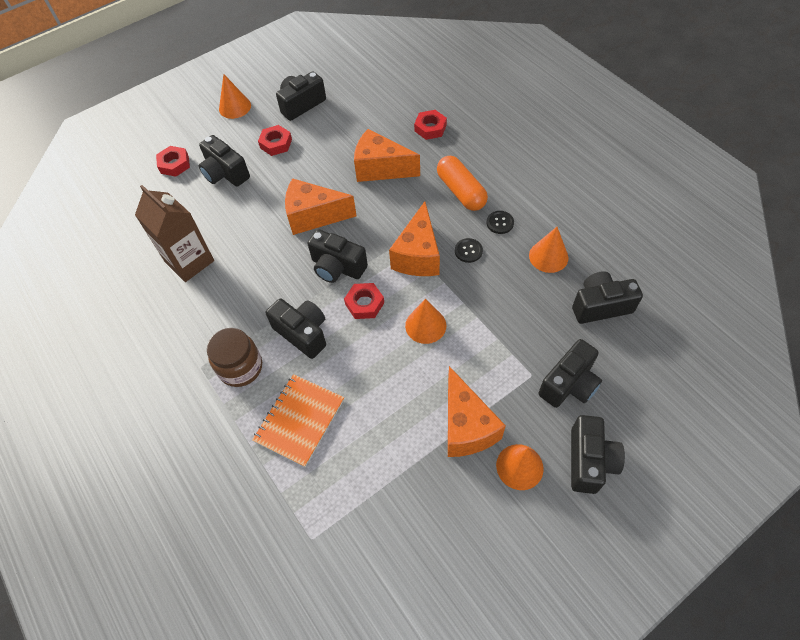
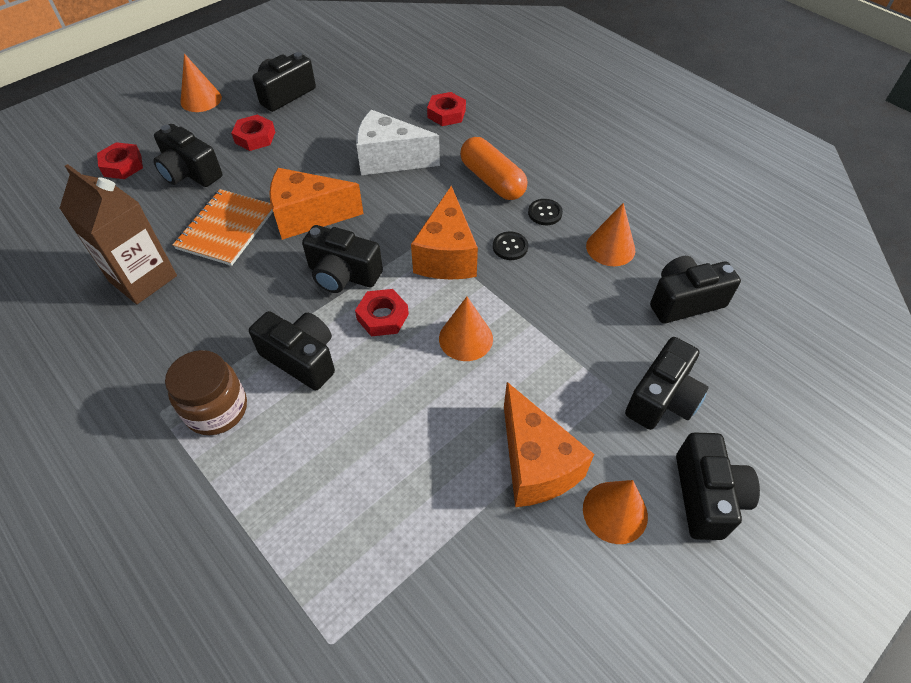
camera: 10 degrees left, 5 degrees down
orange notebook [252,374,344,467] -> orange notebook moved to [172,189,273,266]
orange cheese [354,129,420,182] -> white cheese [356,110,440,175]

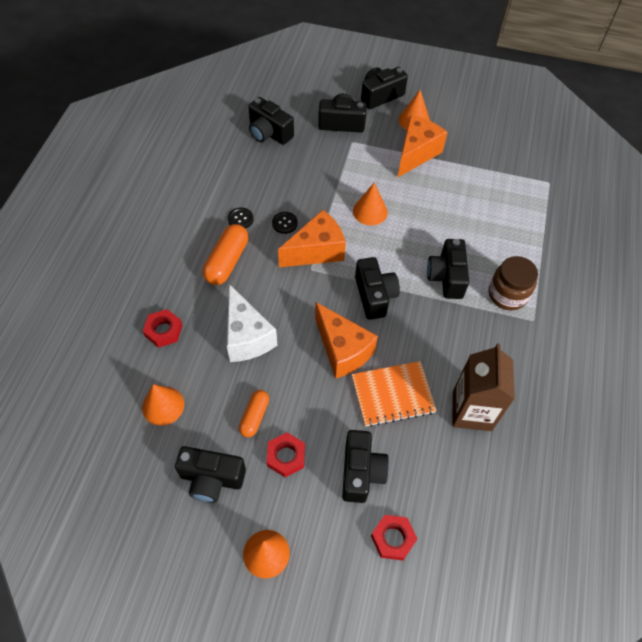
camera: 125 degrees left, 5 degrees up
red nut [355,289,409,337] -> none
orange cone [586,203,635,266] -> orange cone moved to [142,384,184,426]
none -> orange capsule [239,390,269,437]

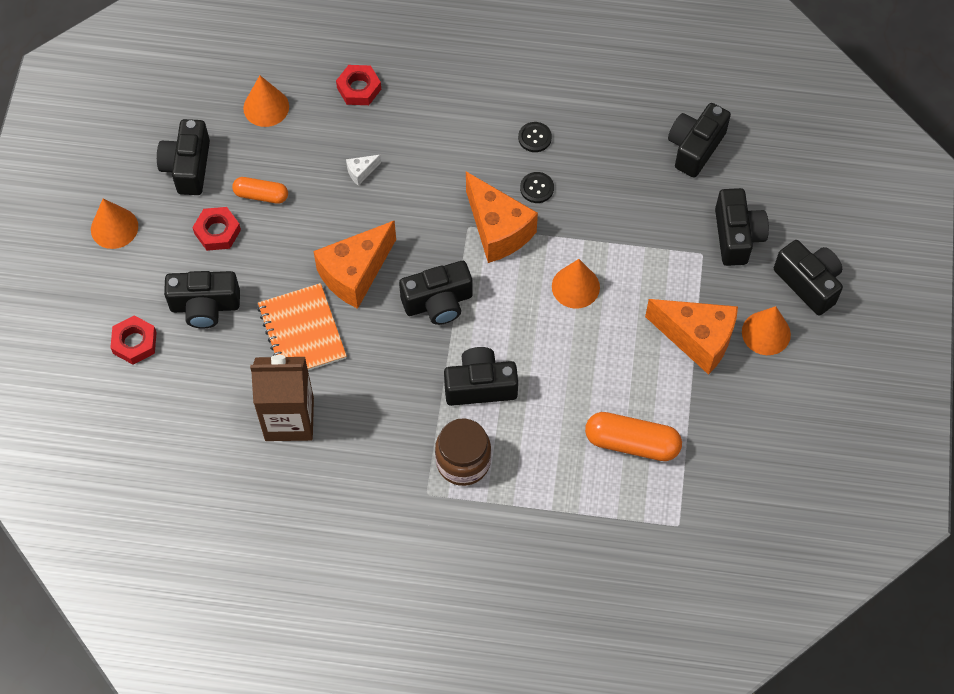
camera: 85 degrees right, 5 degrees up
orange capsule [203,224,248,285] -> orange capsule moved to [585,412,682,461]
white cheese [227,284,277,362] -> white cheese [346,155,381,186], size x0.41

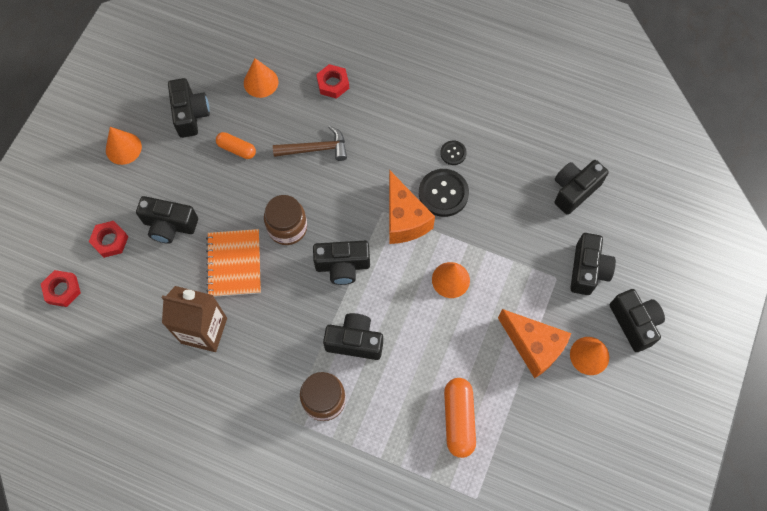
camera: 15 degrees right, 5 degrees up
black camera [157,119,210,195] -> black camera turned 150 degrees clockwise [168,78,210,138]
red nut [192,207,241,251] -> red nut moved to [41,270,81,307]
orange cheese [313,220,396,309] -> brown jar [264,195,307,245]
white cheese [346,155,381,186] -> brown hammer [273,125,347,161]
black button [520,172,554,203] -> black button [419,169,469,217], size x1.88
orange capsule [585,412,682,461] -> orange capsule turned 60 degrees clockwise [444,378,476,458]

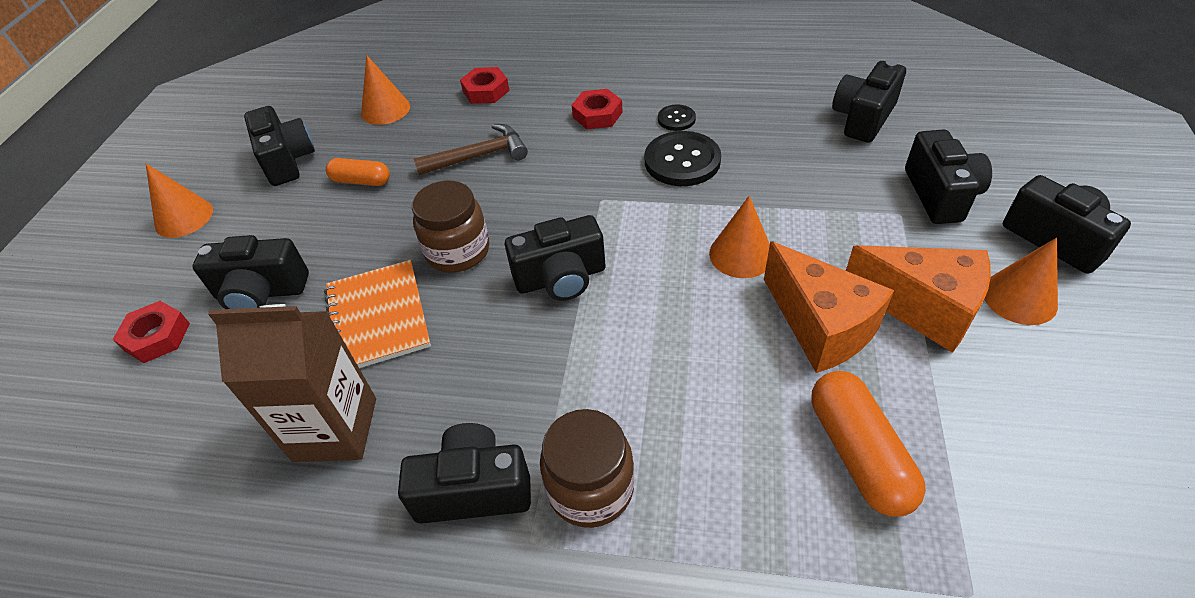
camera: 10 degrees left, 20 degrees down
red nut [41,270,81,307] -> red nut moved to [571,89,623,129]
black camera [323,313,383,360] -> black camera moved to [398,423,531,524]
orange cheese [389,170,435,244] -> orange cheese moved to [764,241,894,373]

